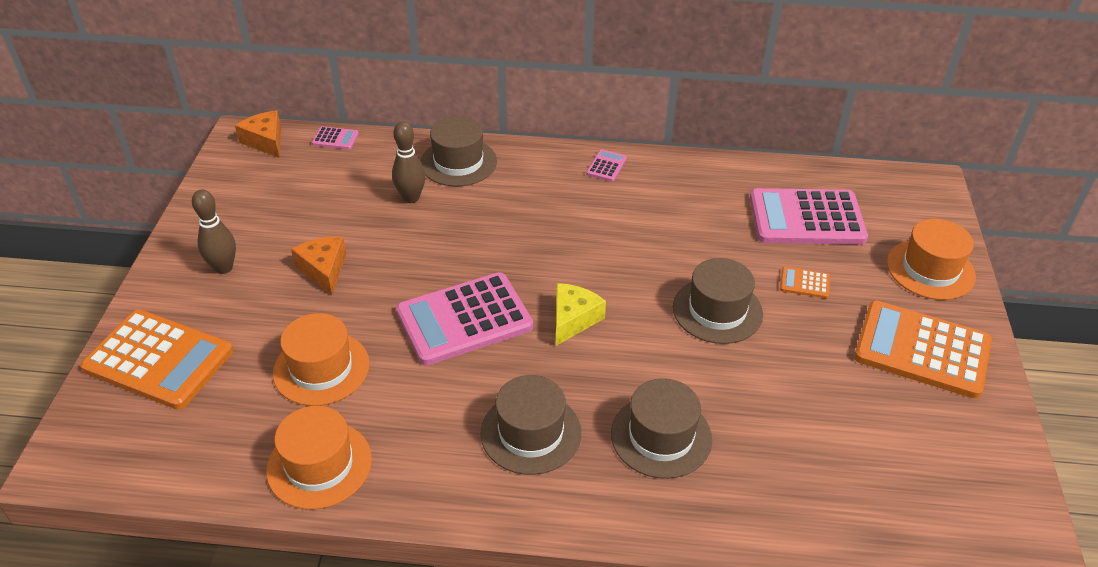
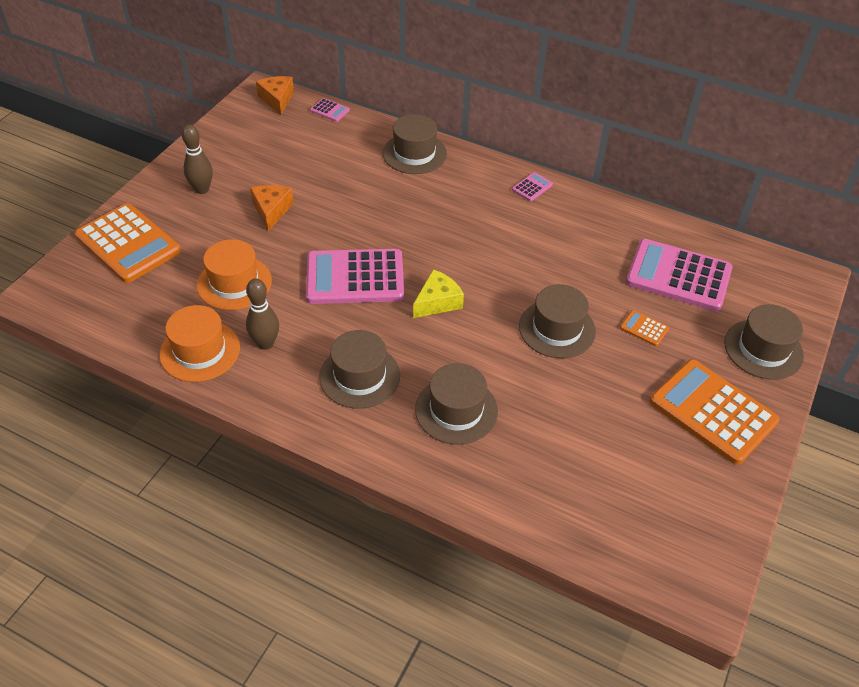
camera: 20 degrees right, 5 degrees up
brown bowling pin [392,121,425,203] -> brown bowling pin moved to [246,279,279,350]
orange hat [887,219,976,300] -> brown hat [724,304,804,380]

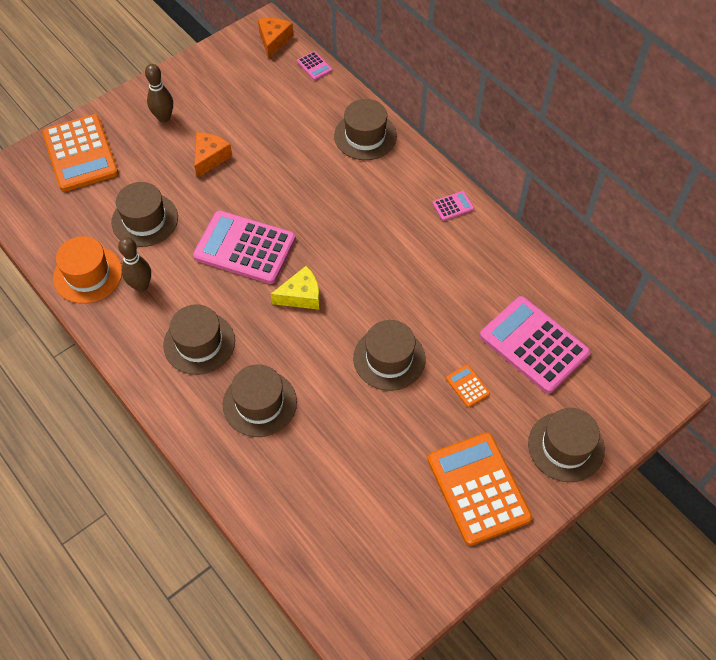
camera: 25 degrees right, 10 degrees up
orange hat [197,239,272,310] -> brown hat [111,182,178,247]

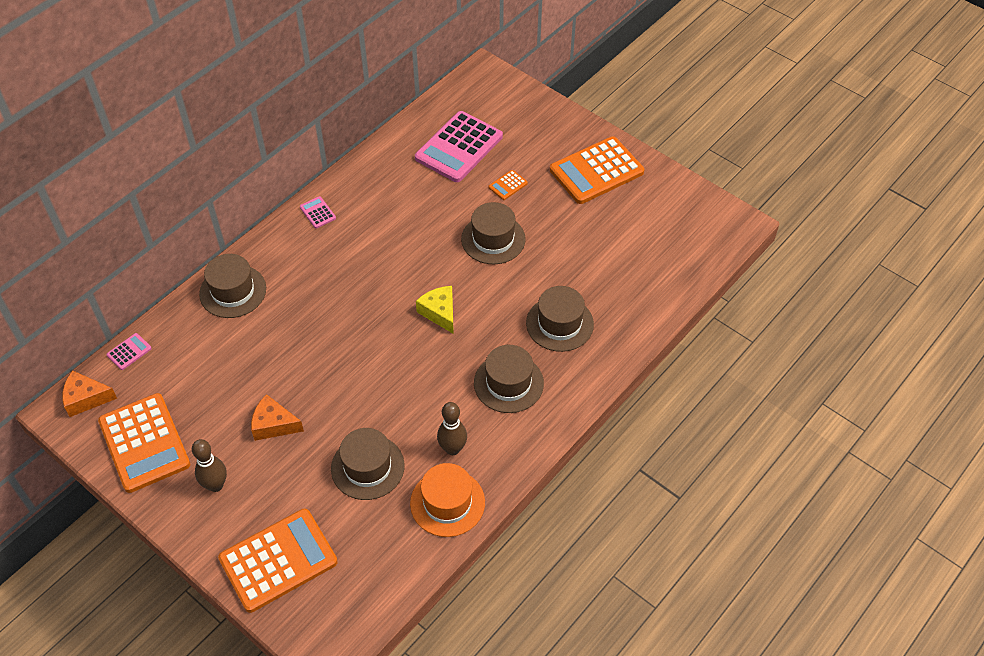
camera: 100 degrees left, 5 degrees down
pink calculator [193,211,296,284] -> none
brown hat [528,408,605,482] -> none
none -> orange calculator [98,393,190,493]

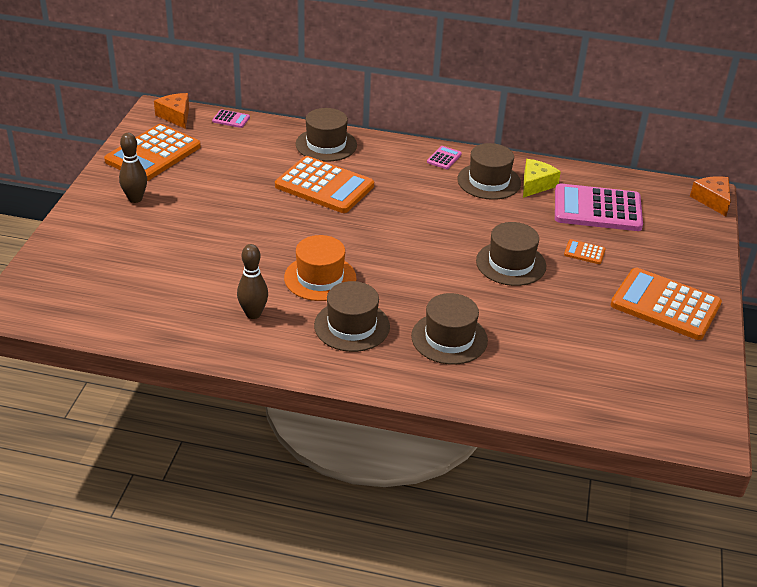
camera: 60 degrees right, 15 degrees down
orange calculator [218,509,338,613] -> orange calculator moved to [275,156,374,213]
orange cheese [251,394,304,441] -> orange cheese moved to [690,176,731,216]
brown hat [331,428,405,500] -> brown hat moved to [457,143,521,200]
orange hat [410,463,485,537] -> orange hat moved to [284,235,356,301]
yellow cheese [416,286,454,334] -> yellow cheese moved to [523,159,561,198]

